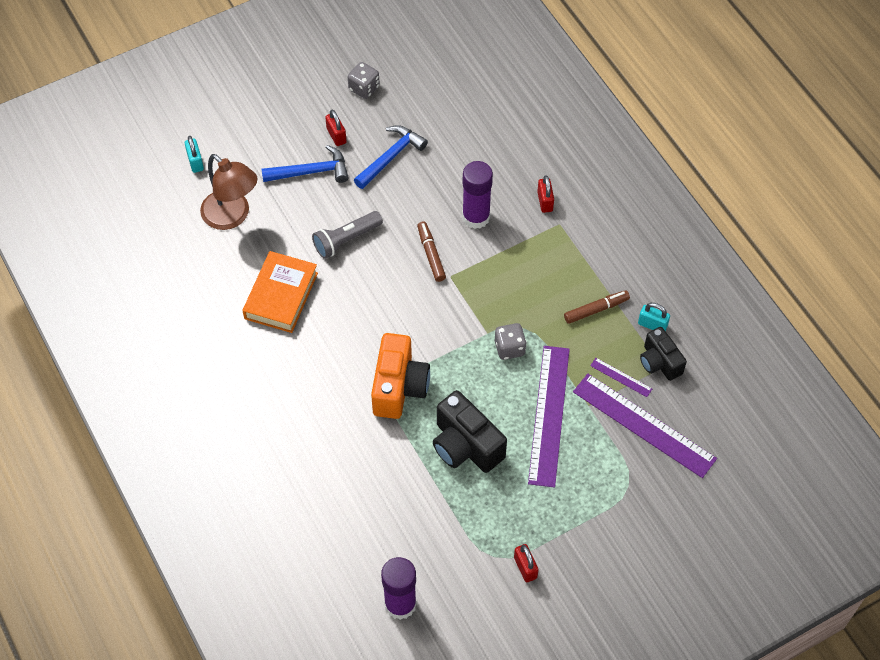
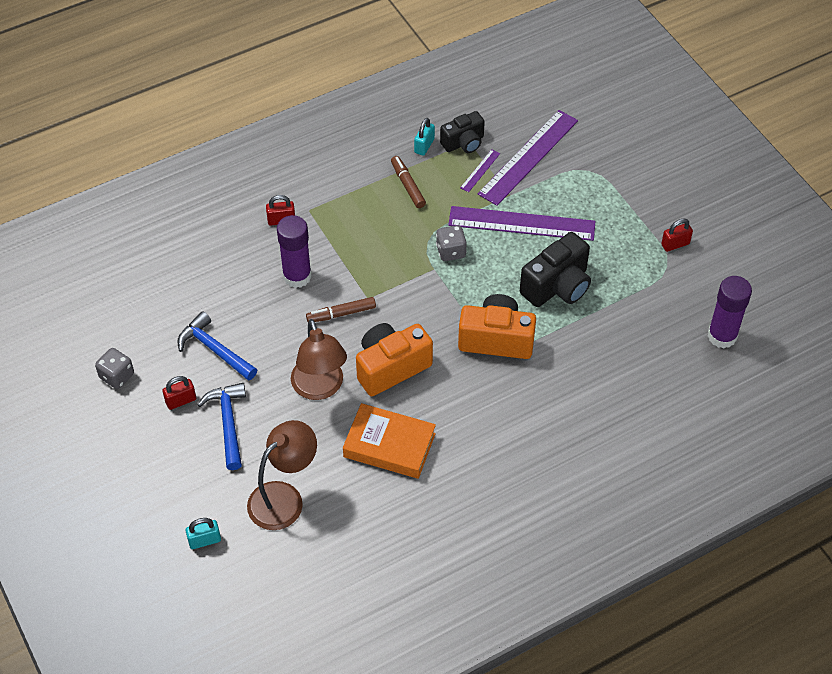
camera: 90 degrees left, 5 degrees down
grey flashlight [312,211,383,259] -> brown lamp [291,319,347,400]
none -> orange camera [356,323,433,396]

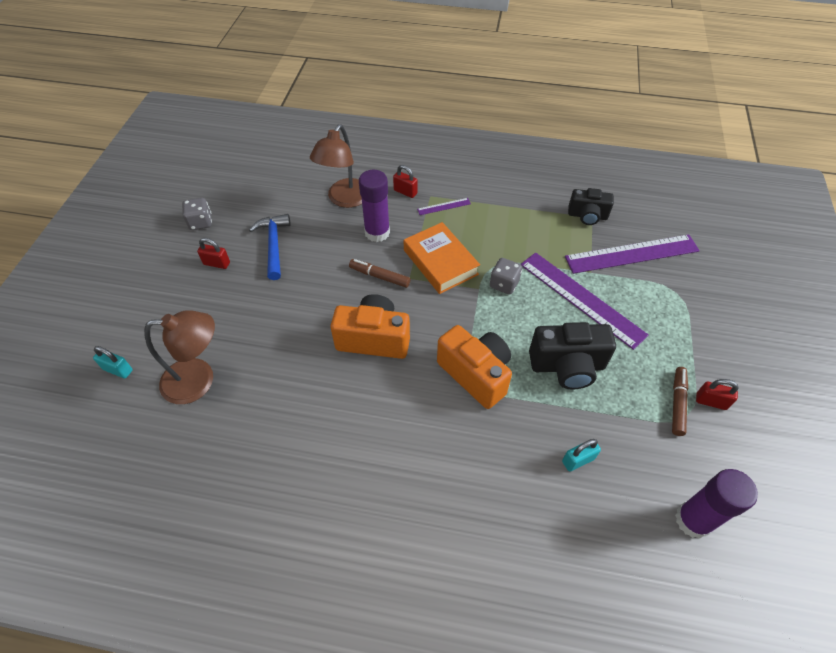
camera: 40 degrees right, 0 degrees up
blue hammer [198,383,246,470] -> none
brown lamp [291,319,347,400] -> brown lamp moved to [310,124,362,208]
orange book [343,403,436,479] -> orange book moved to [404,222,480,294]
brown marker [391,156,426,208] -> brown marker moved to [672,367,688,436]
turquoise padlock [414,118,435,156] -> turquoise padlock moved to [562,439,601,472]
purple ruler [460,149,500,192] -> purple ruler moved to [417,198,471,215]

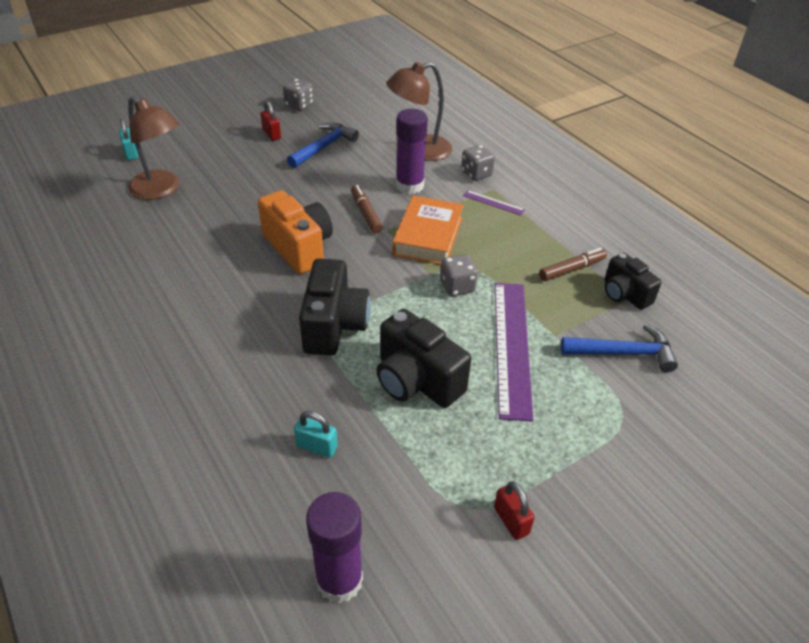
camera: 45 degrees right, 10 degrees down
red padlock [393,165,418,198] -> grey dice [461,145,495,181]
orange camera [437,325,512,409] -> black camera [299,258,370,356]
purple ruler [565,234,700,274] -> blue hammer [561,324,678,372]
brown marker [672,367,688,436] -> brown marker moved to [539,248,607,281]

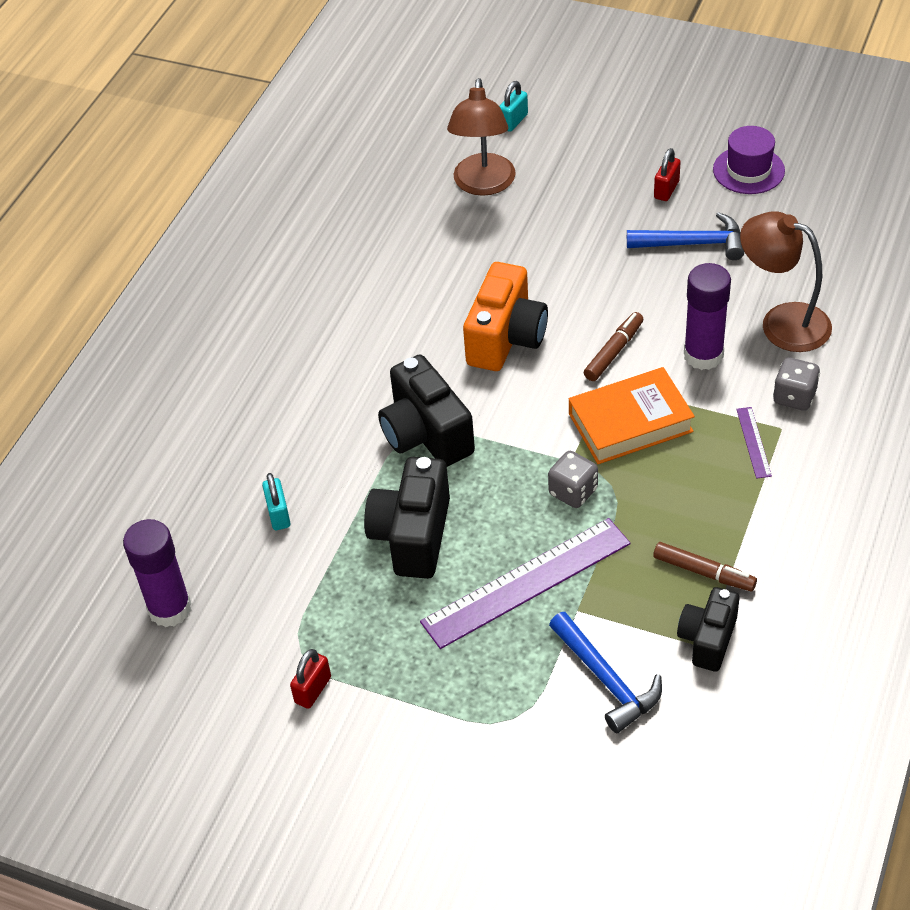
camera: 60 degrees right, 5 degrees up
grey dice [283,79,313,111] -> purple hat [713,126,785,194]
black camera [299,258,370,356] -> black camera turned 90 degrees clockwise [378,354,475,467]

